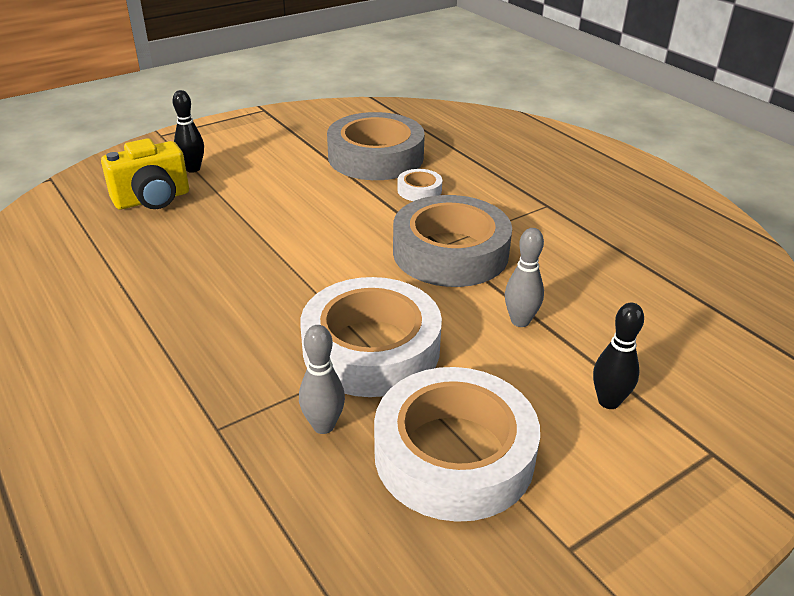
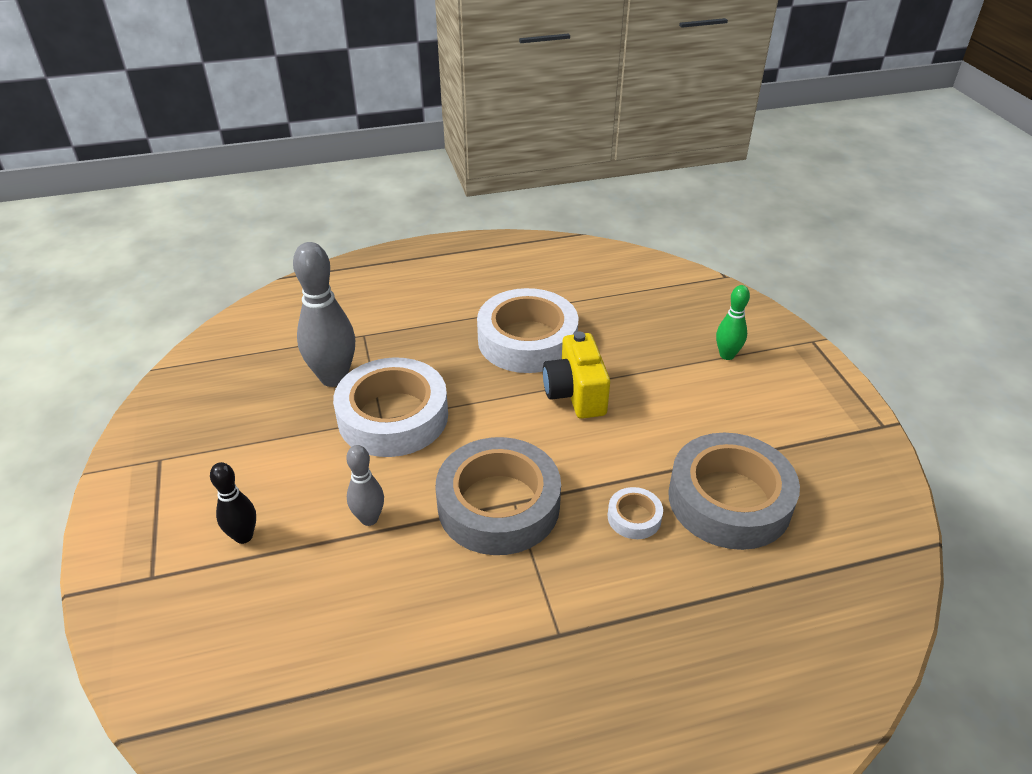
camera: 110 degrees right, 5 degrees up
yellow camera [101,138,189,209] -> yellow camera moved to [543,332,610,419]
black bowling pin [173,90,204,173] -> green bowling pin [716,285,750,360]
grey bowling pin [299,325,345,434] -> grey bowling pin [293,242,355,387], size x1.80
white tape [374,367,540,522] -> white tape moved to [477,288,578,373]

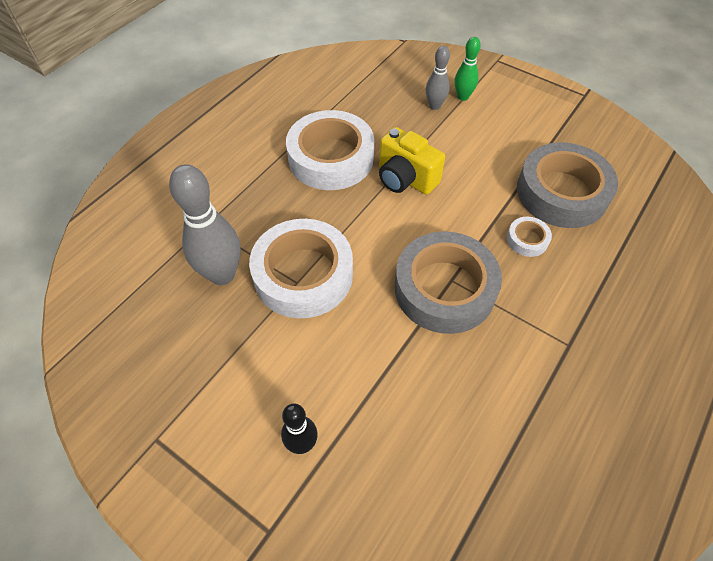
camera: 40 degrees left, 15 degrees up
grey bowling pin [346,445,384,526] -> grey bowling pin moved to [426,46,450,110]

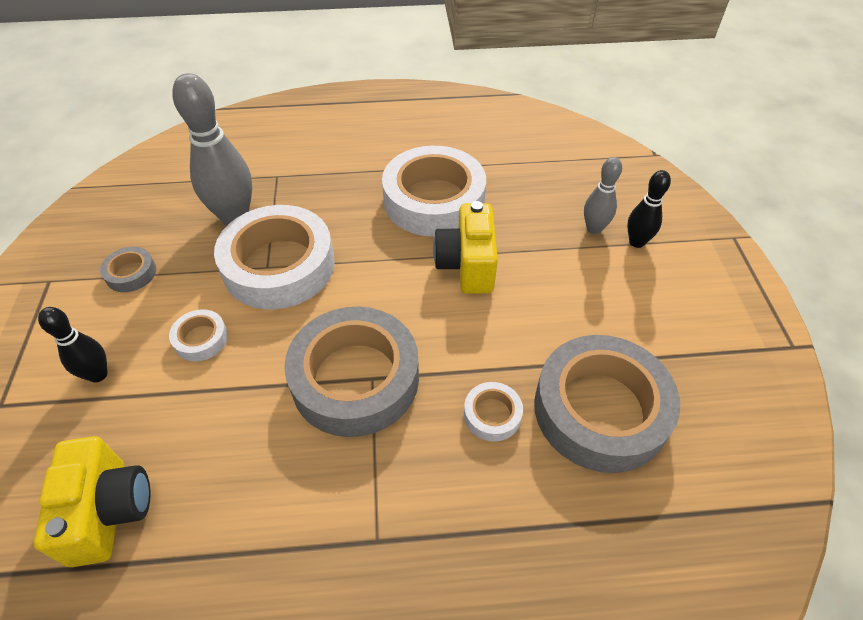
camera: 50 degrees right, 5 degrees down
green bowling pin [455,37,481,101] -> black bowling pin [627,170,671,248]
none -> yellow camera [34,436,151,567]
none -> grey tape [100,247,156,292]
none -> white tape [169,309,228,361]

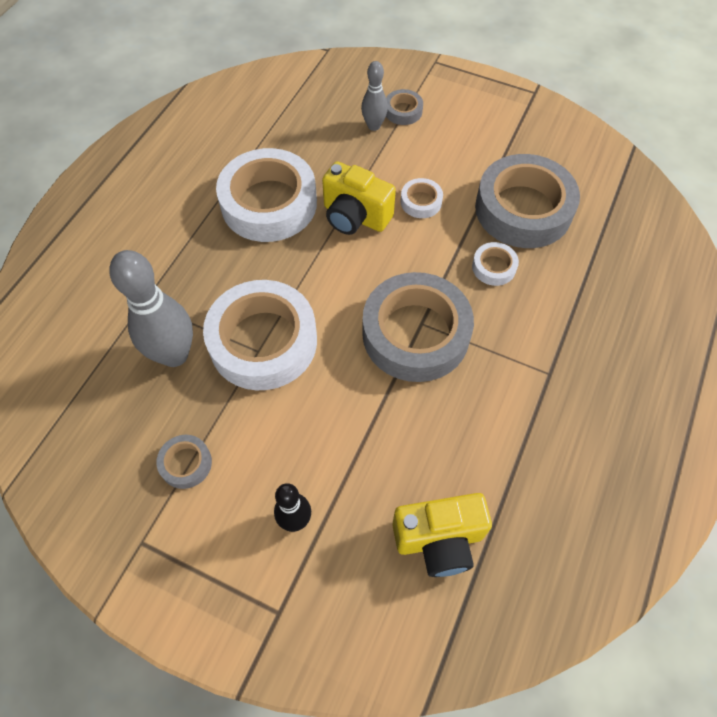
camera: 60 degrees left, 10 degrees up
yellow camera [34,436,151,567] -> yellow camera turned 150 degrees clockwise [392,493,492,577]
white tape [169,309,228,361] -> white tape moved to [401,178,443,218]
black bowling pin [627,170,671,248] -> grey tape [386,89,423,125]

